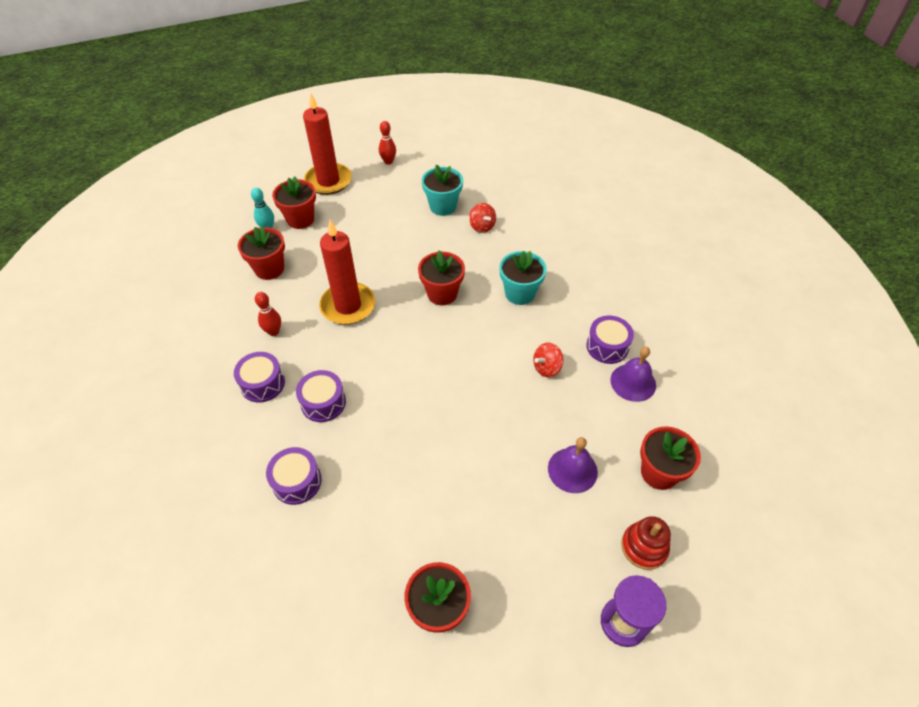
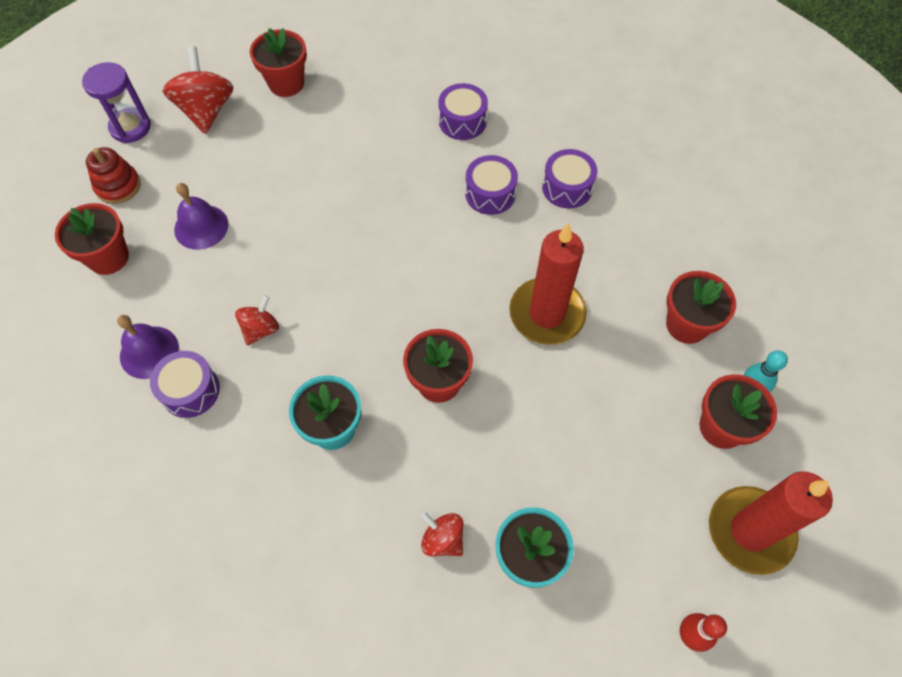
camera: 155 degrees right, 10 degrees up
red bowling pin [255,292,281,336] -> none
none -> red spinning top [163,46,233,134]

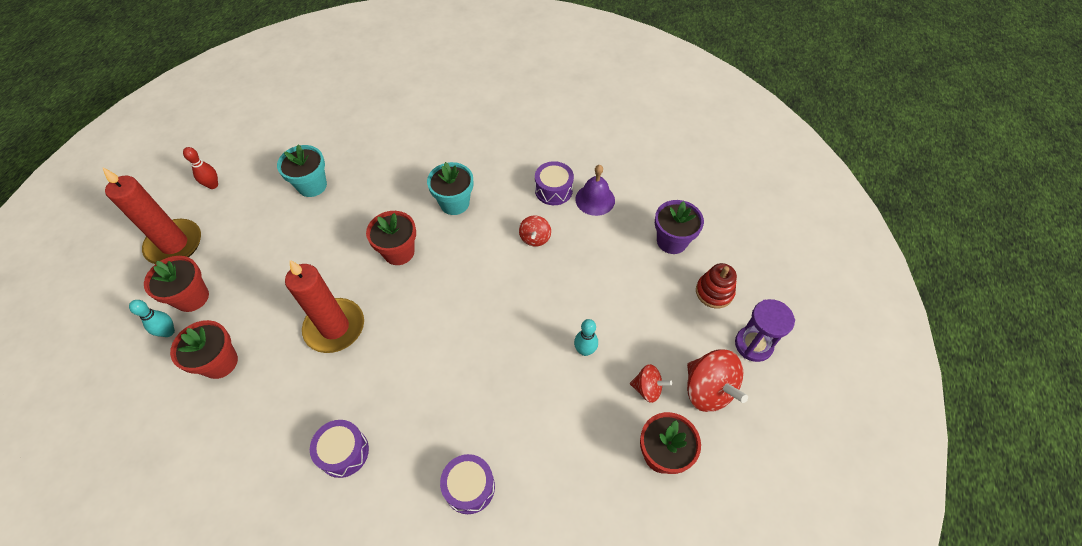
camera: 155 degrees right, 5 degrees down
red flower pot [55,203,129,275] -> purple flower pot [655,200,704,254]
purple bell [174,183,228,250] -> none
red spinning top [421,512,464,557] -> red spinning top moved to [630,364,672,403]
purple drum [465,155,518,215] -> none
none -> turquoise bowling pin [574,319,598,356]

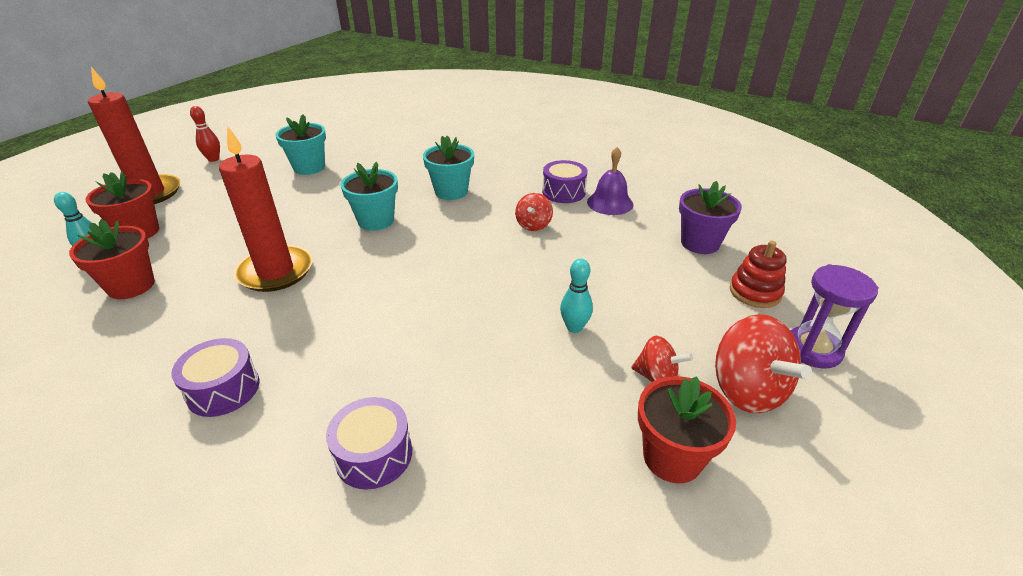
camera: 10 degrees right, 20 degrees down
red flower pot [366,211,416,265] -> turquoise flower pot [340,162,398,231]

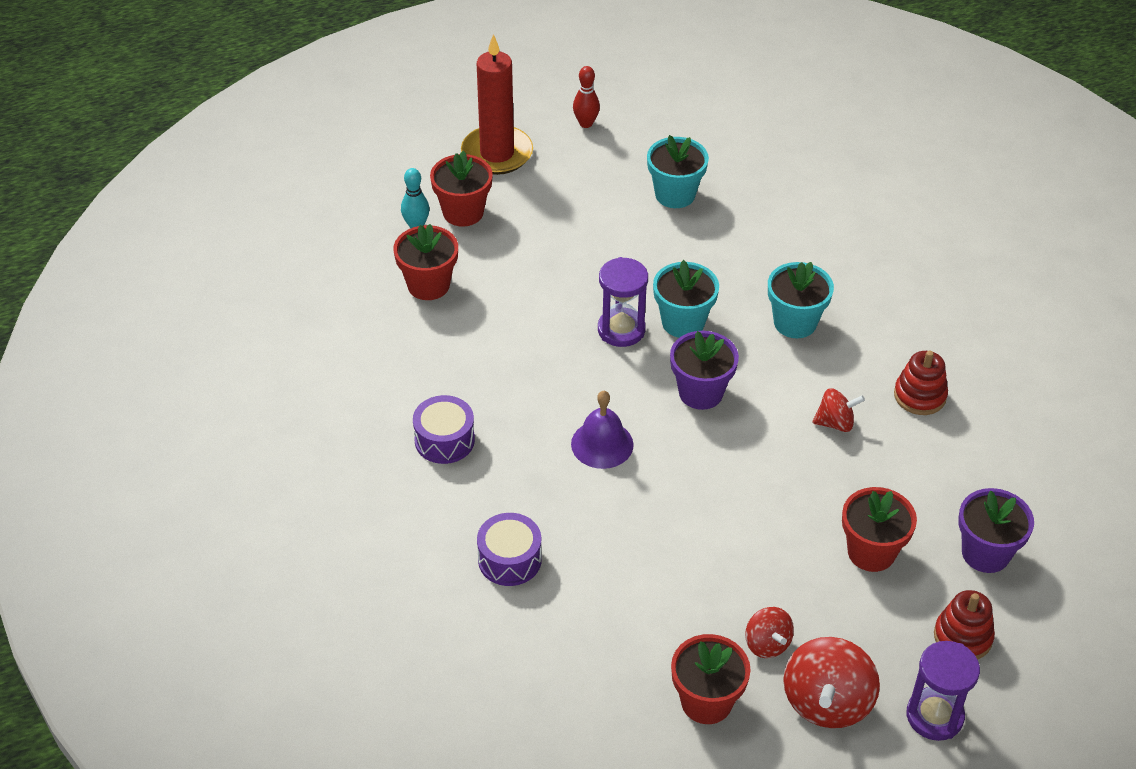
camera: 40 degrees right, 10 degrees up
red candle [219,126,312,292] -> none
red spinning top [515,193,553,231] -> red spinning top turned 150 degrees counterclockwise [812,388,865,432]
purple drum [542,160,588,203] -> red stacking toy [894,351,948,415]
turquoise bowling pin [560,258,593,333] -> none
purple bell [587,147,633,215] -> purple bell moved to [571,391,634,469]
none -> purple hourglass [598,257,648,347]
none -> purple flower pot [670,331,739,410]
none -> red flower pot [842,487,917,572]

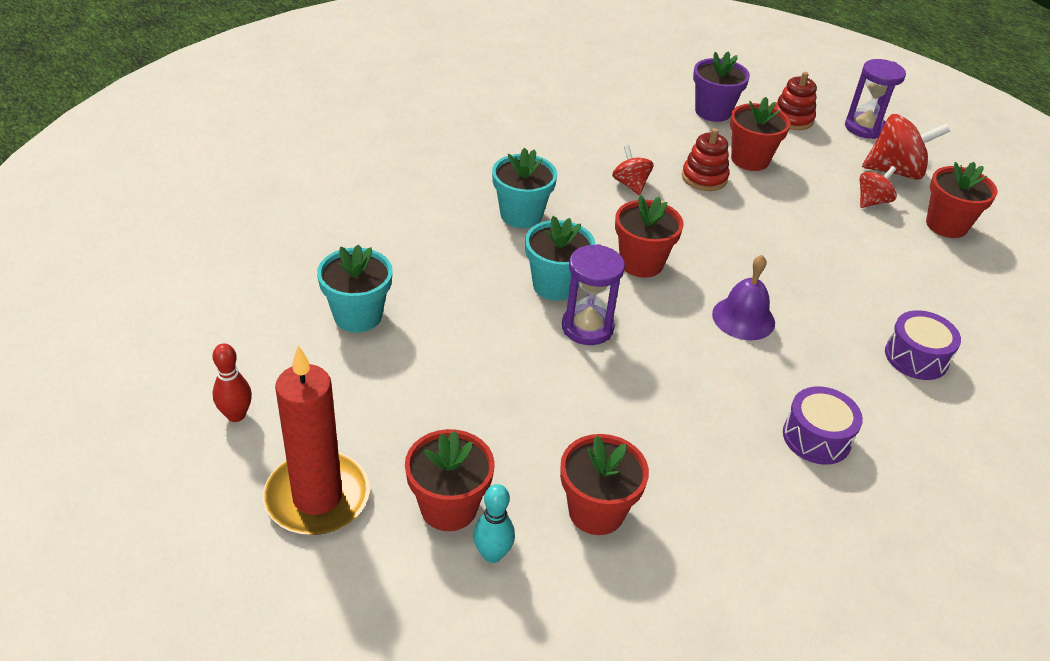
camera: 110 degrees left, 5 degrees down
purple flower pot [670,331,739,410] -> red flower pot [615,195,684,278]
red stacking toy [894,351,948,415] -> red stacking toy moved to [682,128,729,191]

